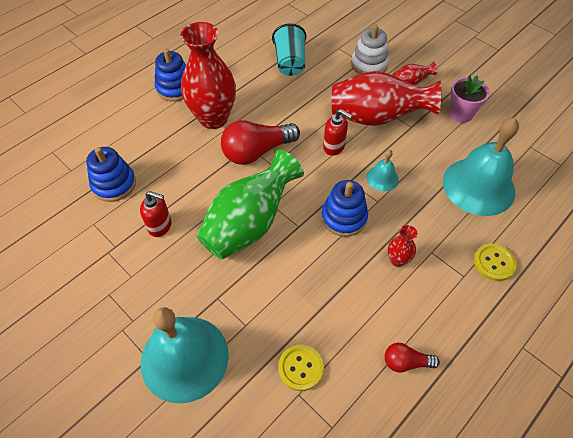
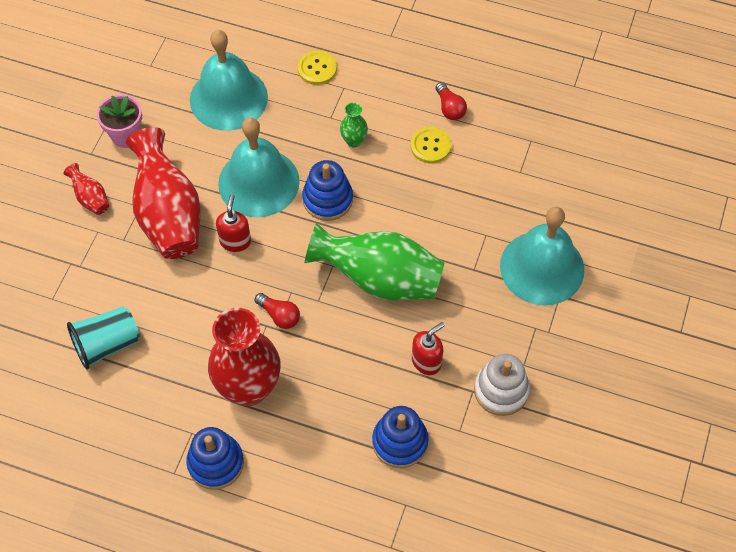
camera: 115 degrees left, 5 degrees up
red soap dispenser [140,191,172,237] -> red soap dispenser turned 60 degrees clockwise [412,322,445,375]
red light bulb [221,120,300,165] -> red light bulb [255,293,300,329], size x0.52
yellow button [278,345,324,391] -> yellow button moved to [411,127,451,163]
white stacking toy [351,25,389,74] -> white stacking toy moved to [474,354,530,416]
turquoise bell [366,150,399,191] -> turquoise bell [218,117,300,217], size x2.19
red vase [388,225,418,267] -> green vase [340,102,368,147]

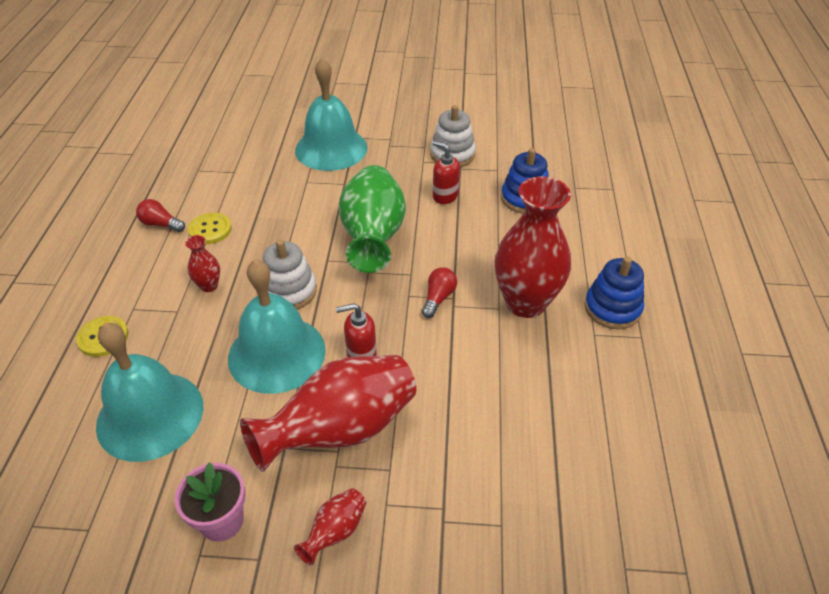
camera: 105 degrees left, 15 degrees down
turquoise cup [67,307,140,369] -> none
blue stacking toy [302,160,353,221] -> white stacking toy [263,239,317,309]
green vase [340,102,368,147] -> red vase [185,235,220,292]
red light bulb [436,82,467,120] -> red light bulb turned 120 degrees counterclockwise [136,199,185,232]

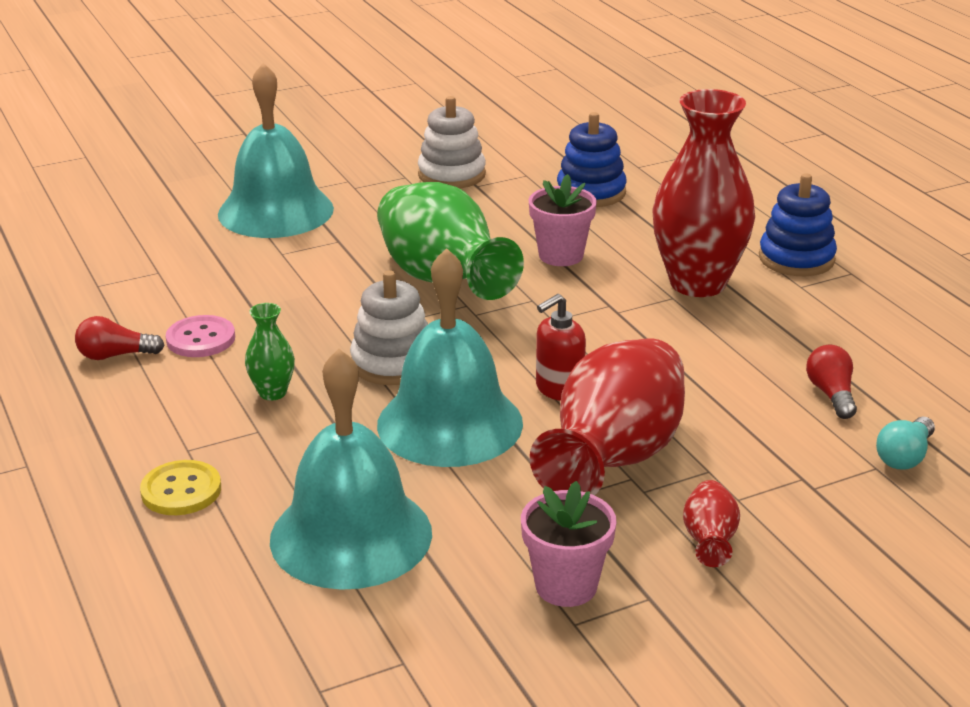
camera: 30 degrees left, 15 degrees down
red vase [185,235,220,292] -> green vase [245,303,295,400]
yellow button [188,213,232,244] -> pink button [166,315,235,357]
red light bulb [422,267,457,318] -> red light bulb moved to [806,345,857,419]
red soap dispenser [432,141,460,204] -> none
none -> pink flower pot [529,174,597,266]
none -> turquoise light bulb [876,416,935,470]

